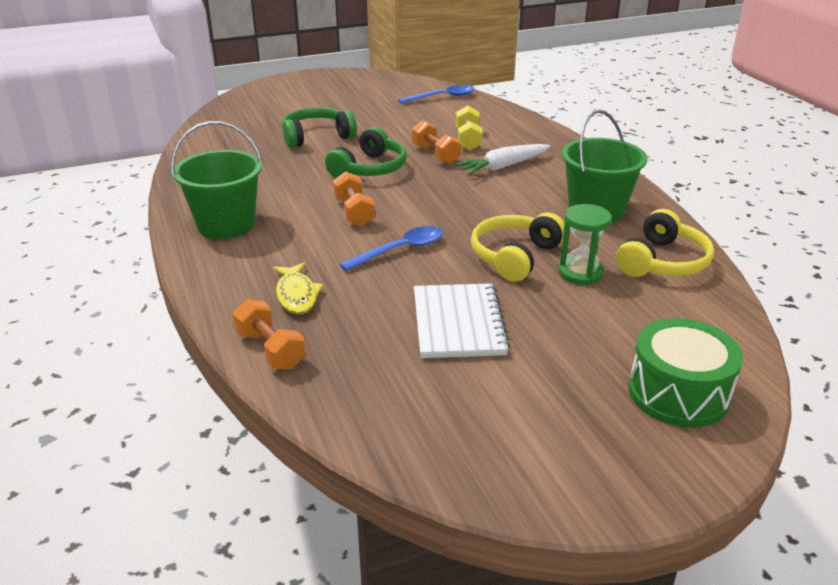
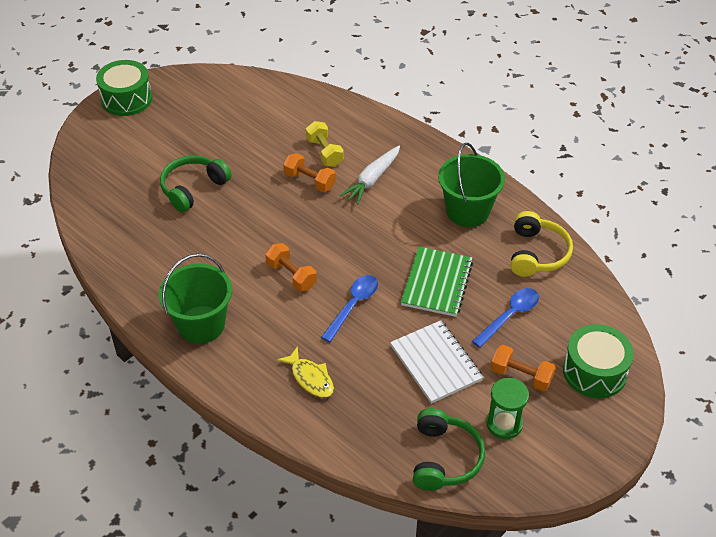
camera: 25 degrees left, 15 degrees up
orange dumbbell [232,299,305,370] -> orange dumbbell moved to [491,345,556,391]
green headphones [325,127,407,178] -> green headphones moved to [413,408,485,491]
blue spoon [398,85,475,103] -> blue spoon moved to [472,288,539,348]
yellow headphones [471,212,565,282] -> green notebook [401,247,473,317]
green hourglass [559,204,612,285] -> green hourglass moved to [486,378,529,439]
none -> green drum [96,60,152,116]

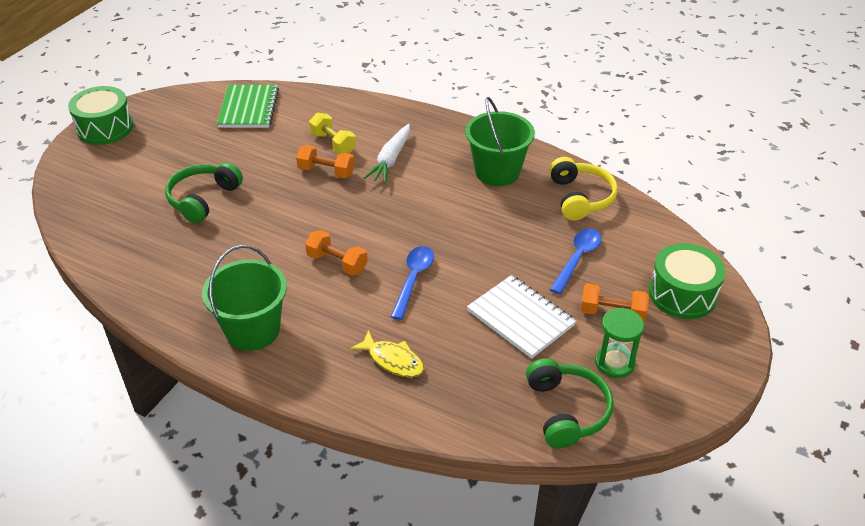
camera: 15 degrees left, 5 degrees down
green notebook [401,247,473,317] -> green notebook moved to [217,85,279,128]

